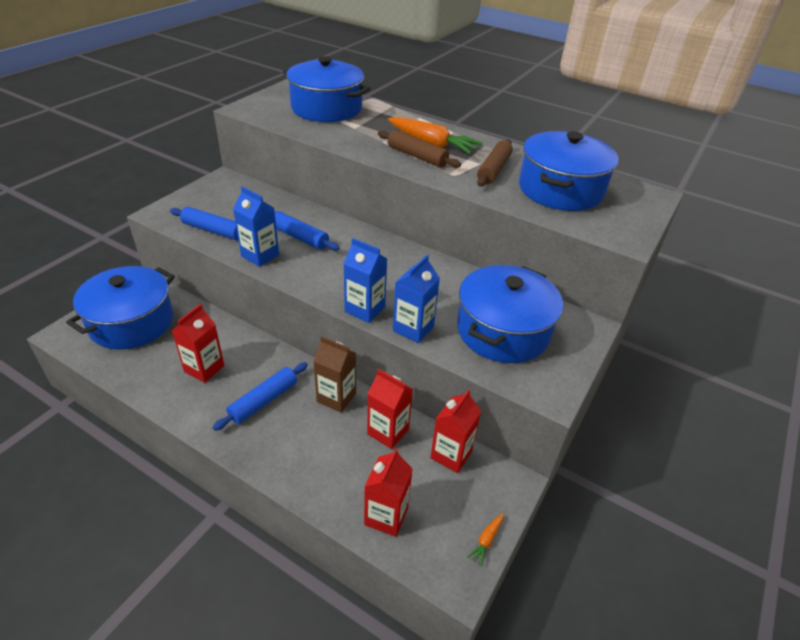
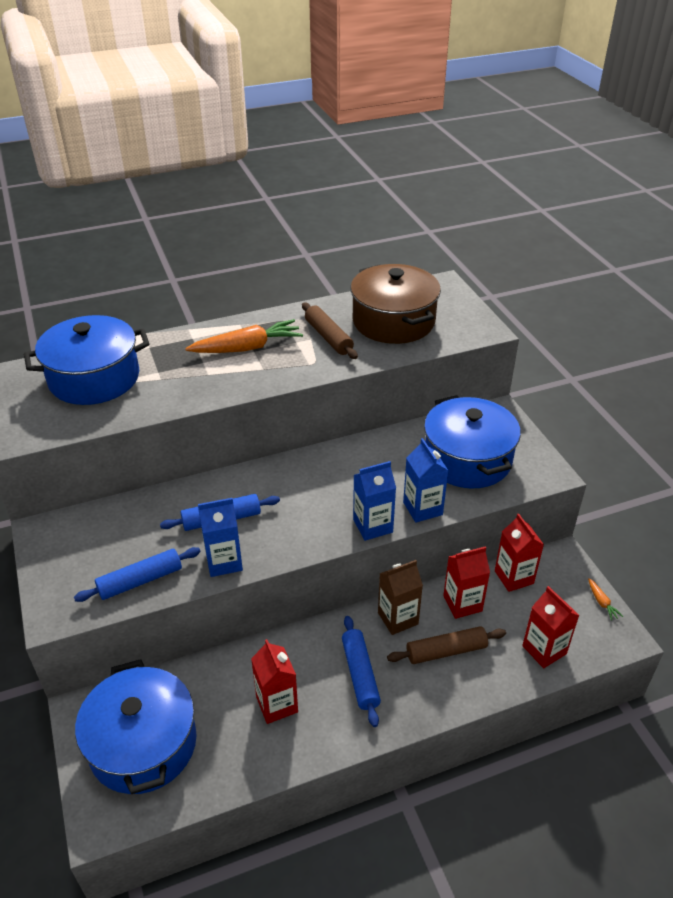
camera: 50 degrees left, 0 degrees up
brown rolling pin [378,130,461,168] -> brown rolling pin moved to [387,626,506,664]
blue pot [519,131,619,211] -> brown pot [351,264,441,344]

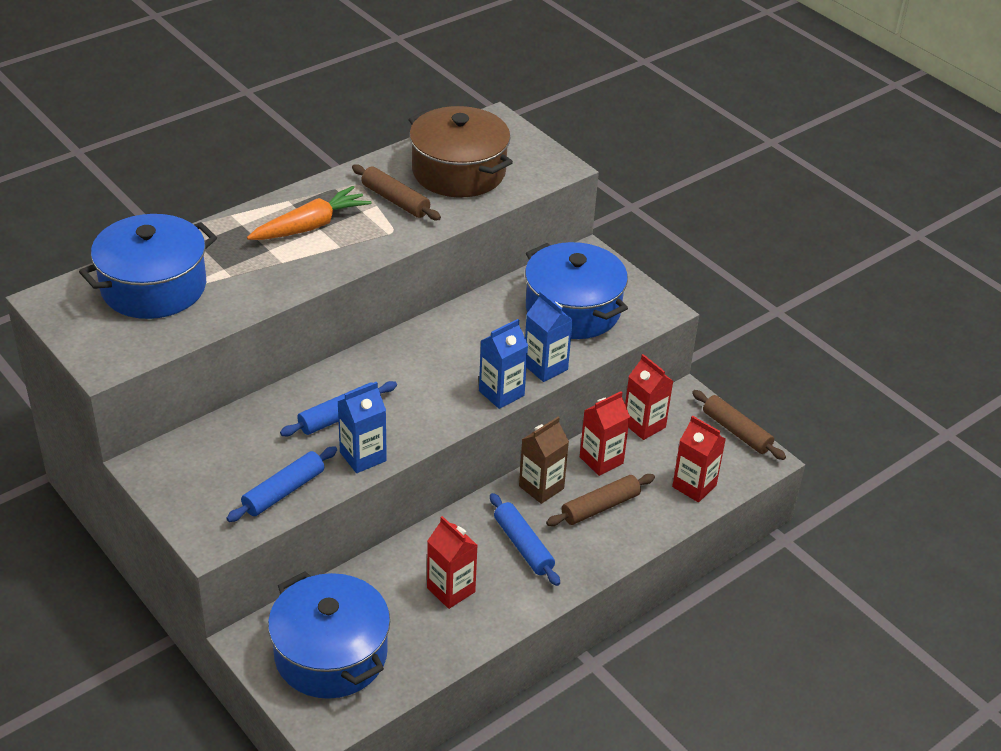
camera: 20 degrees left, 0 degrees up
orange carrot [588,578,623,621] -> brown rolling pin [692,390,786,460]

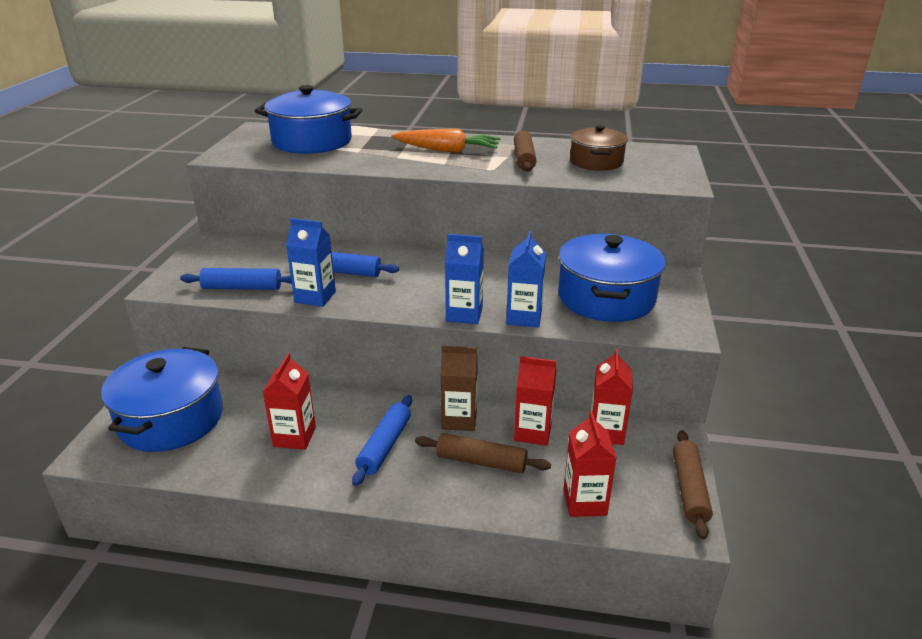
camera: 50 degrees right, 10 degrees down
brown pot [409,106,513,197] -> brown pot [570,125,628,171], size x0.62

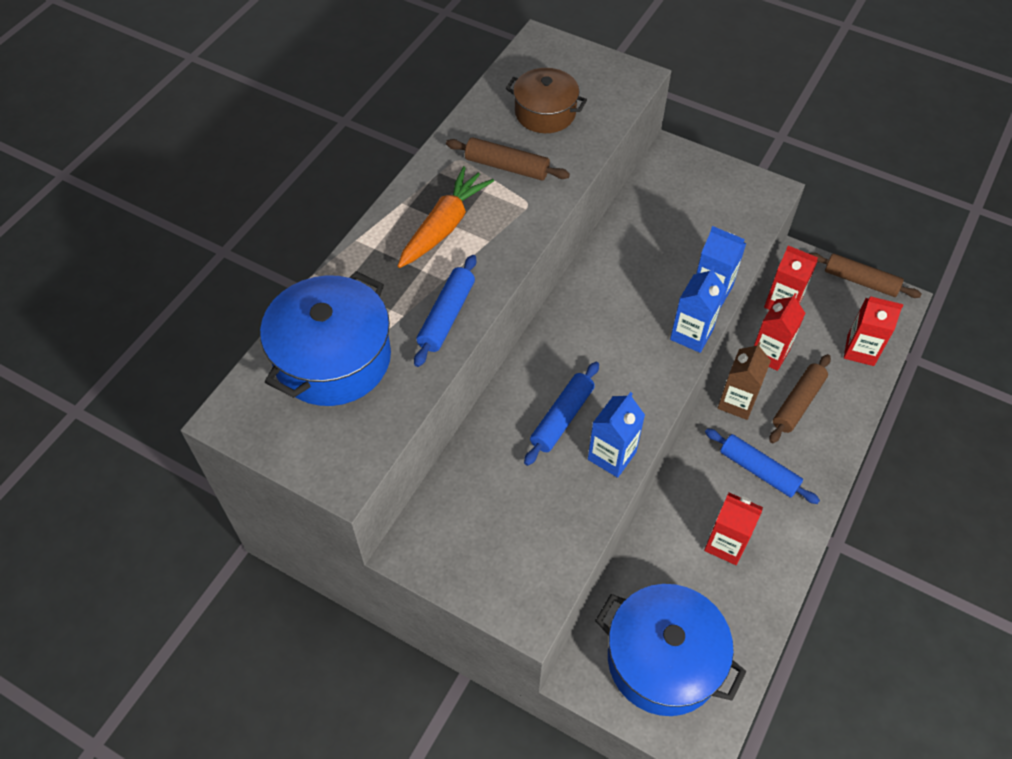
camera: 70 degrees left, 25 degrees up
blue rolling pin [180,268,292,290] -> blue rolling pin moved to [414,255,476,367]
blue pot [558,234,666,322] -> none

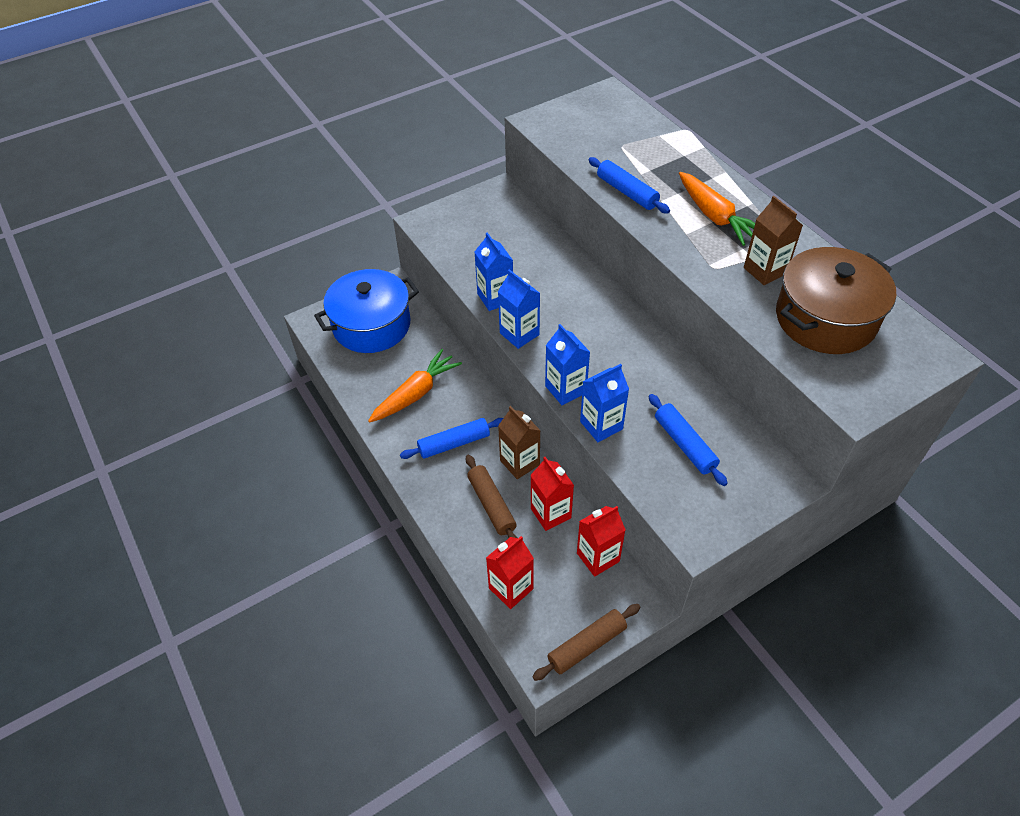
camera: 120 degrees right, 5 degrees down
blue pot [260,271,391,406] -> none
brown rolling pin [446,137,570,180] -> brown carton [744,196,803,285]
brown pot [506,68,587,133] -> brown pot [776,247,896,354], size x1.60
blue rolling pin [524,362,599,466] -> blue rolling pin moved to [649,394,728,486]
red carton [704,493,763,565] -> orange carrot [368,349,462,423]
none -> blue carton [498,269,540,349]

